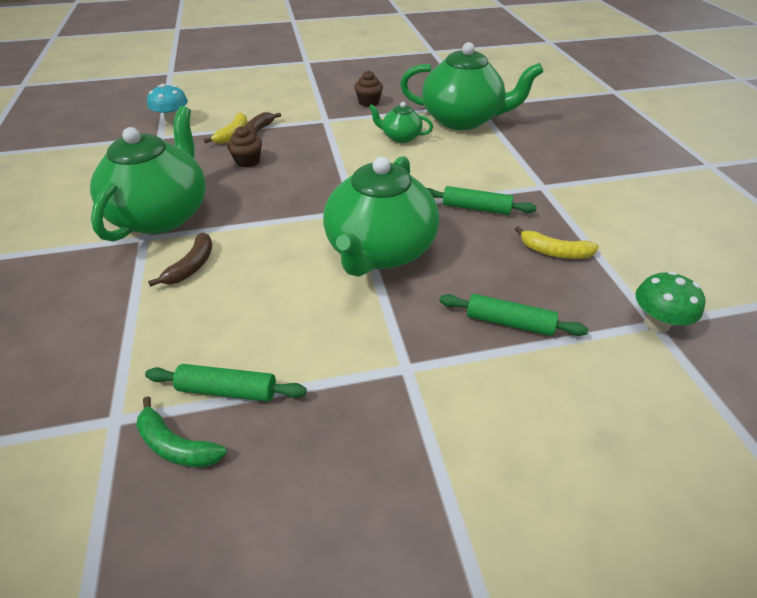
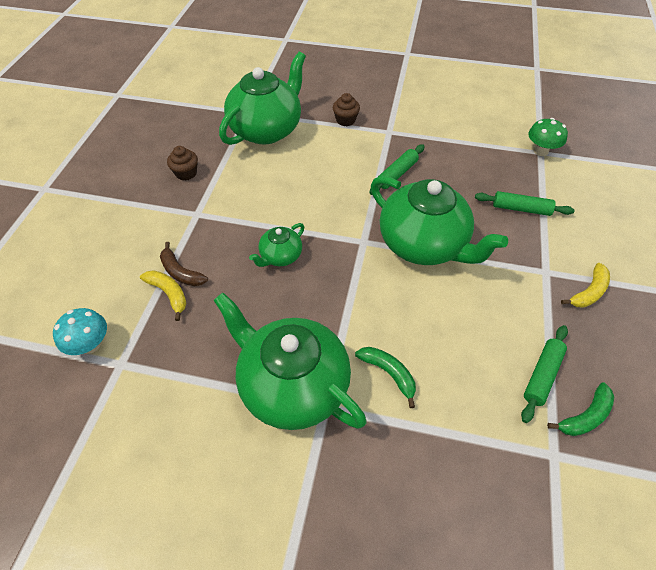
camera: 65 degrees left, 10 degrees up
brown banana [148,233,212,287] -> green banana [355,347,416,408]
brown cupcake [227,126,262,168] -> brown cupcake moved to [333,93,360,126]
green teapot [368,102,433,143] -> green teapot moved to [249,223,304,267]
green rolling pin [439,294,588,336] -> green rolling pin turned 60 degrees clockwise [475,191,574,216]
yellow banana [515,226,599,259] -> yellow banana moved to [561,263,610,308]

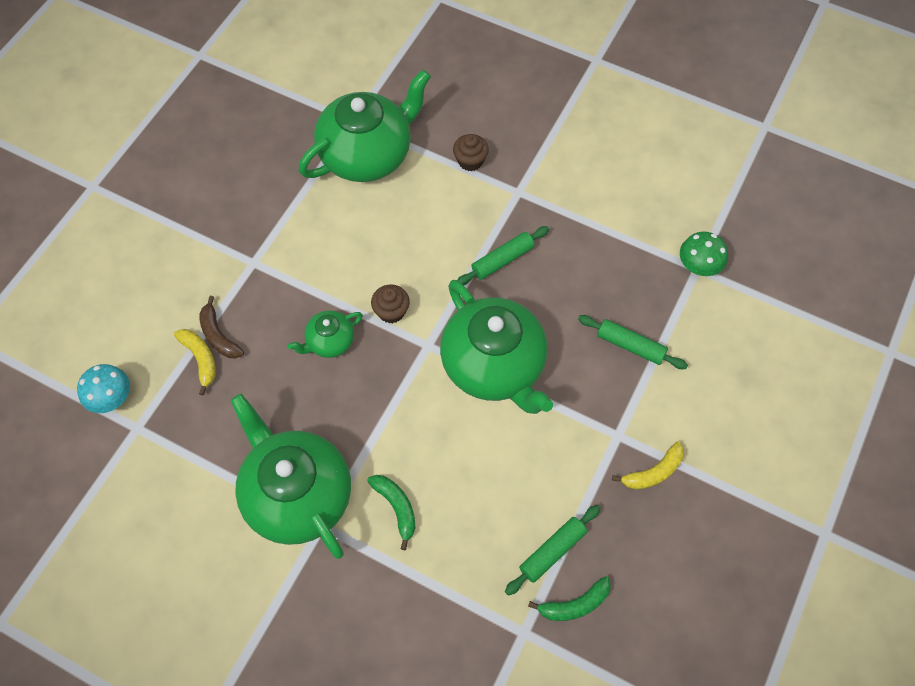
camera: 15 degrees right, 10 degrees up
brown cupcake [167,146,198,180] -> brown cupcake moved to [371,284,410,323]

